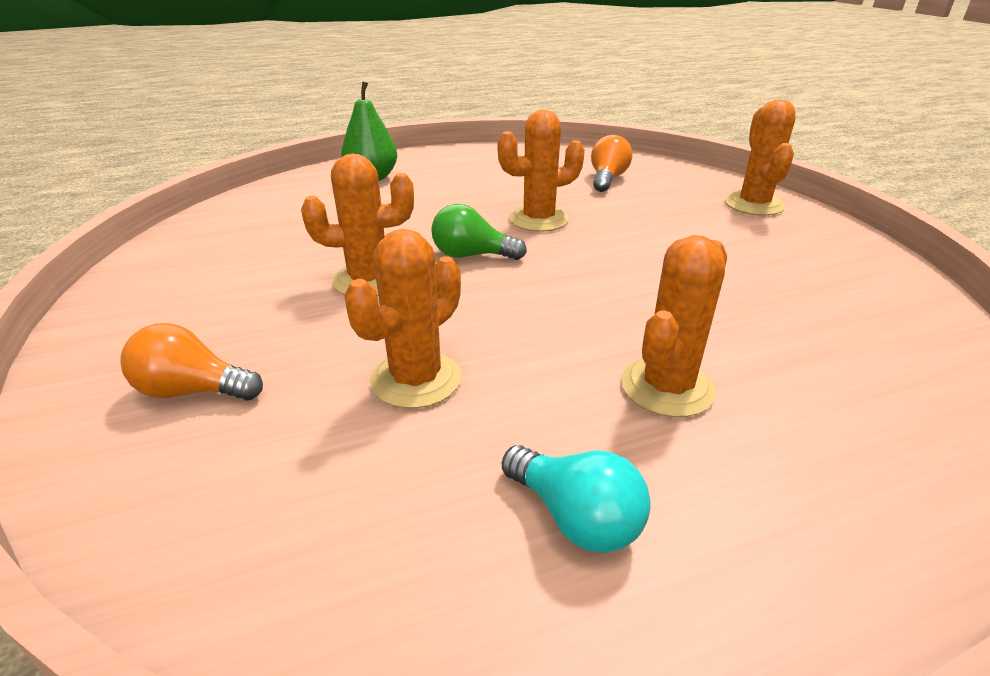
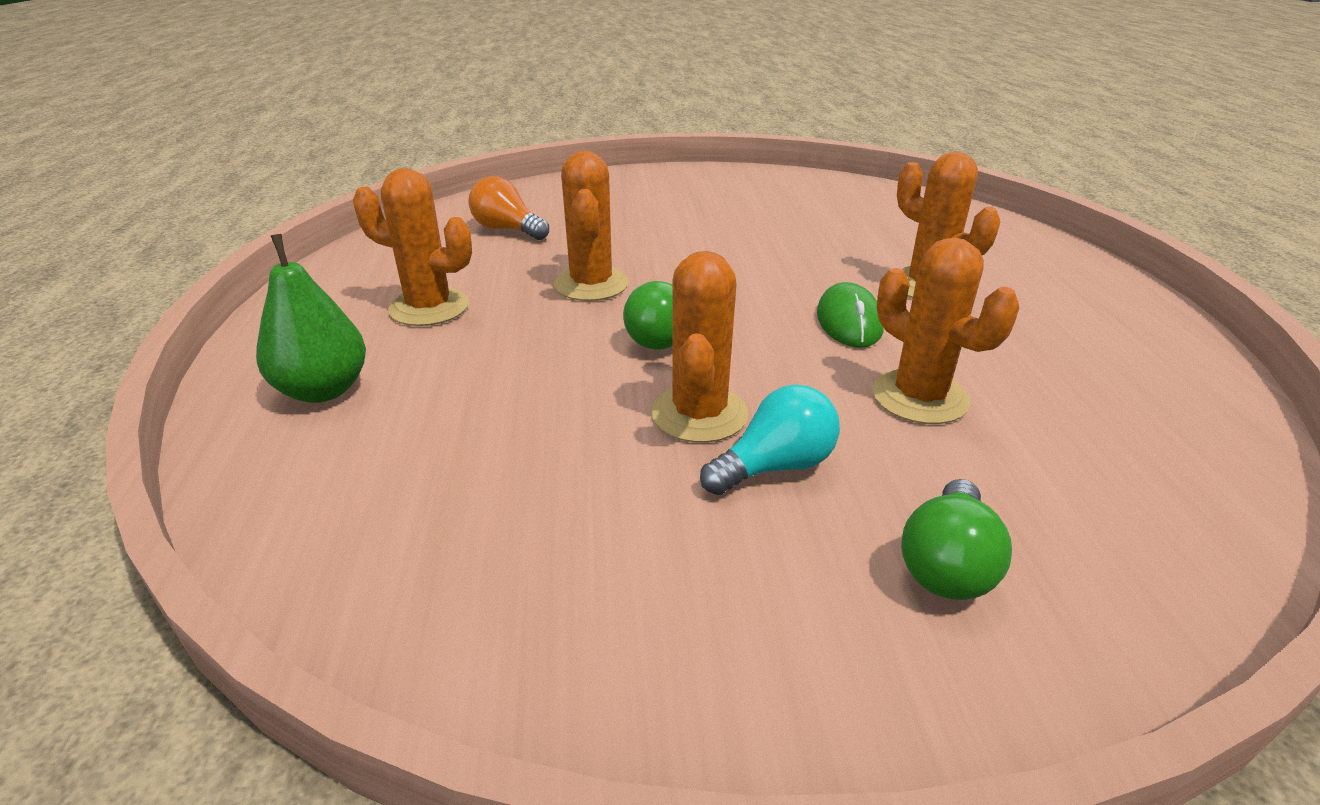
camera: 75 degrees left, 0 degrees up
orange light bulb [120,323,263,401] -> green light bulb [901,479,1012,600]
turquoise light bulb [502,445,651,553] -> turquoise light bulb moved to [700,385,840,495]
orange cactus [725,99,796,216] -> orange cactus moved to [353,168,472,326]
none -> green mouse [817,282,884,348]

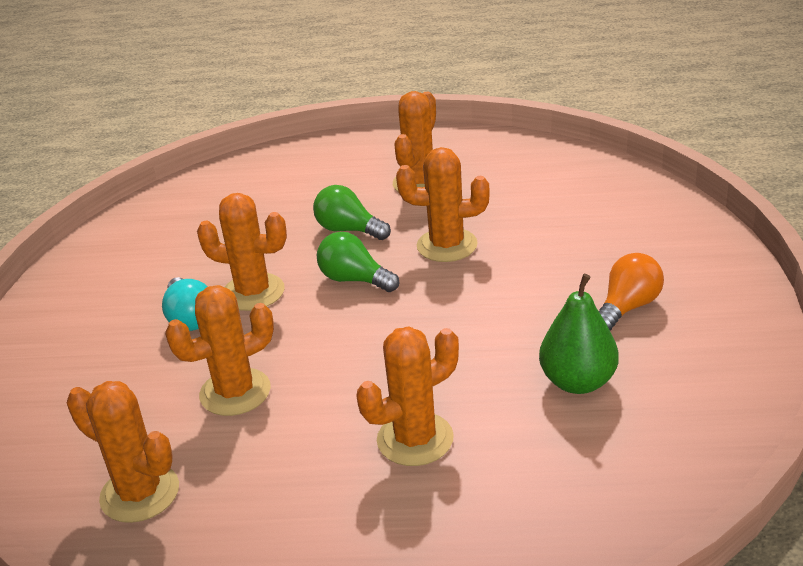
camera: 100 degrees right, 0 degrees up
green pear [256,234,366,403] -> green pear moved to [539,274,619,394]
orange light bulb [468,176,549,240] -> orange light bulb moved to [599,253,664,331]
green mouse [817,282,884,348] -> none
green light bulb [901,479,1012,600] -> green light bulb moved to [313,185,391,240]
none -> orange cactus [67,381,179,523]

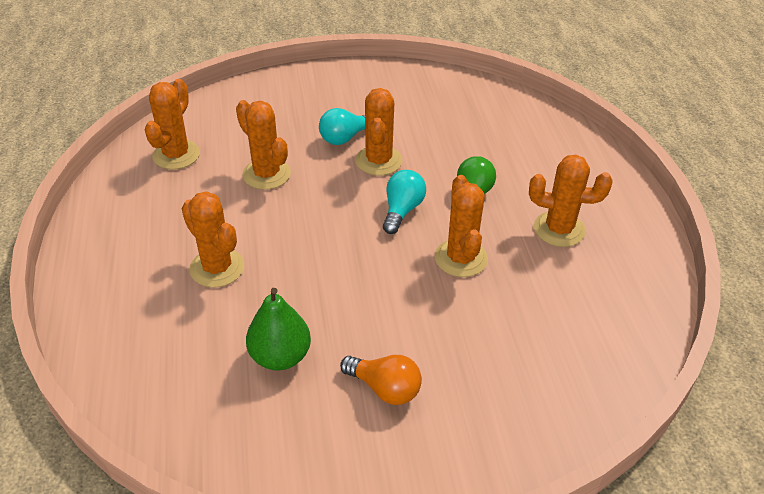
camera: 75 degrees right, 10 degrees up
green light bulb [317,232,399,292] -> turquoise light bulb [383,170,426,234]

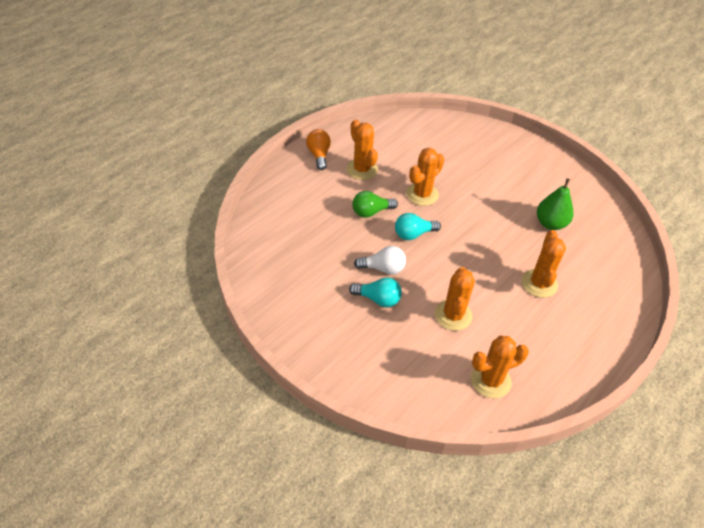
camera: 130 degrees left, 5 degrees up
orange light bulb [340,355,422,405] -> orange light bulb moved to [306,129,331,170]
orange cactus [355,88,403,176] -> white light bulb [354,246,406,275]

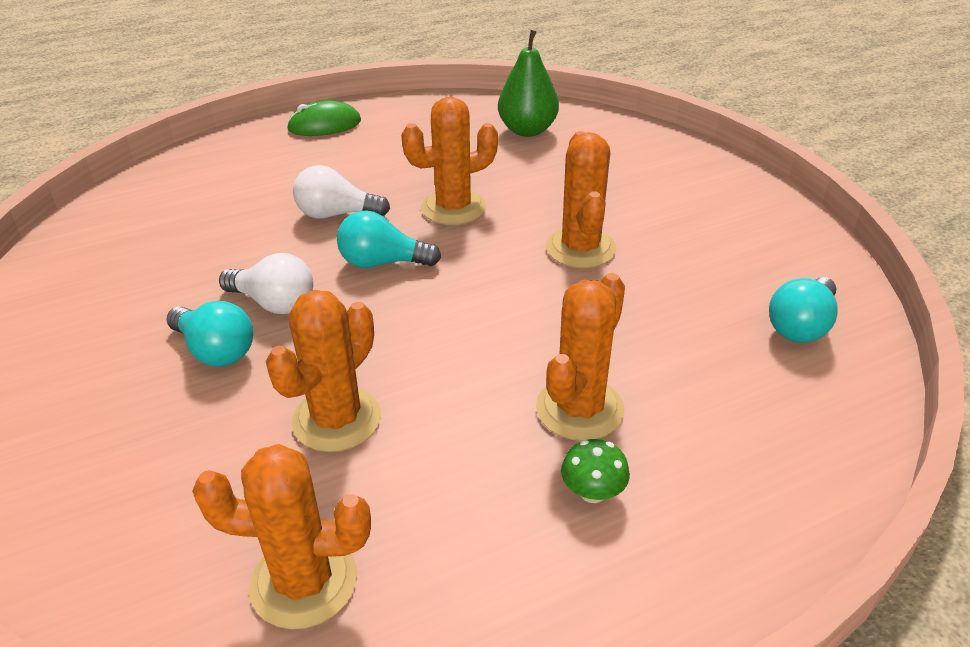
camera: 25 degrees right, 10 degrees down
orange light bulb [306,129,331,170] -> green mouse [287,101,361,136]
orange cactus [346,119,378,180] -> orange cactus moved to [546,131,617,268]
green light bulb [352,191,398,218] -> white light bulb [293,165,390,219]
green pear [537,178,574,230] -> green pear moved to [498,30,559,137]
none -> green mushroom [561,439,630,503]
none -> turquoise light bulb [769,277,837,343]

